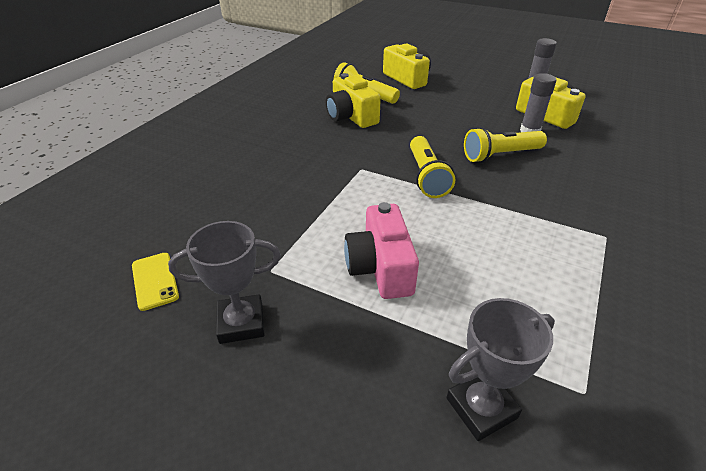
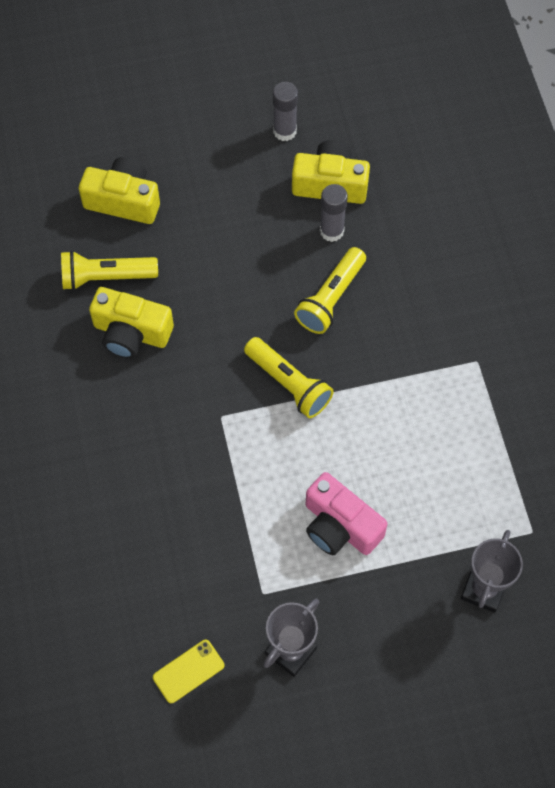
camera: 40 degrees left, 25 degrees up
yellow phone [132,253,179,311] -> yellow phone turned 60 degrees counterclockwise [153,640,224,703]

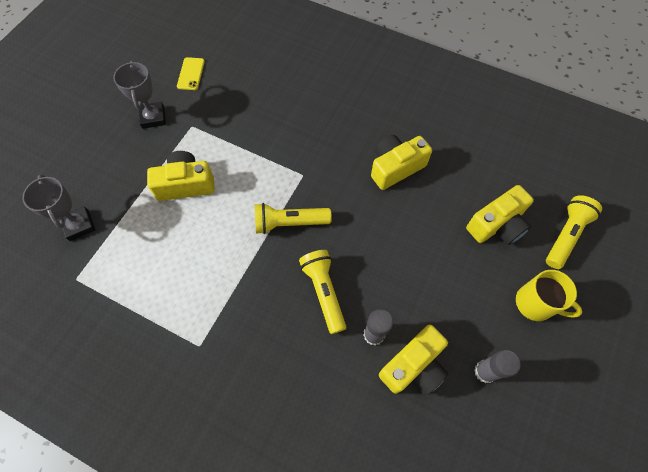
camera: 130 degrees right, 0 degrees up
yellow flashlight [61,251,158,290] -> yellow flashlight moved to [546,195,602,269]
pink camera [306,472,388,555] -> yellow camera [147,151,215,201]
none -> yellow mug [516,270,582,321]

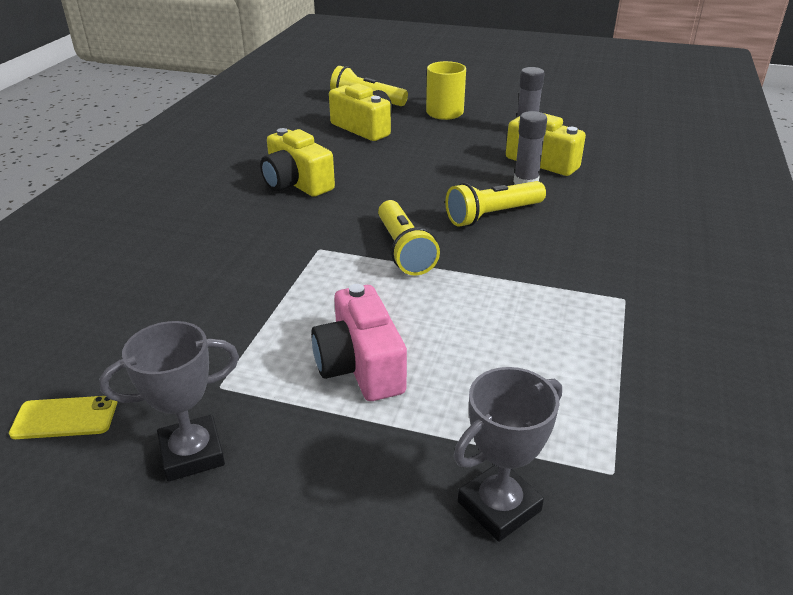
camera: 100 degrees left, 30 degrees down
yellow camera [147,151,215,201] -> pink camera [311,284,407,401]

